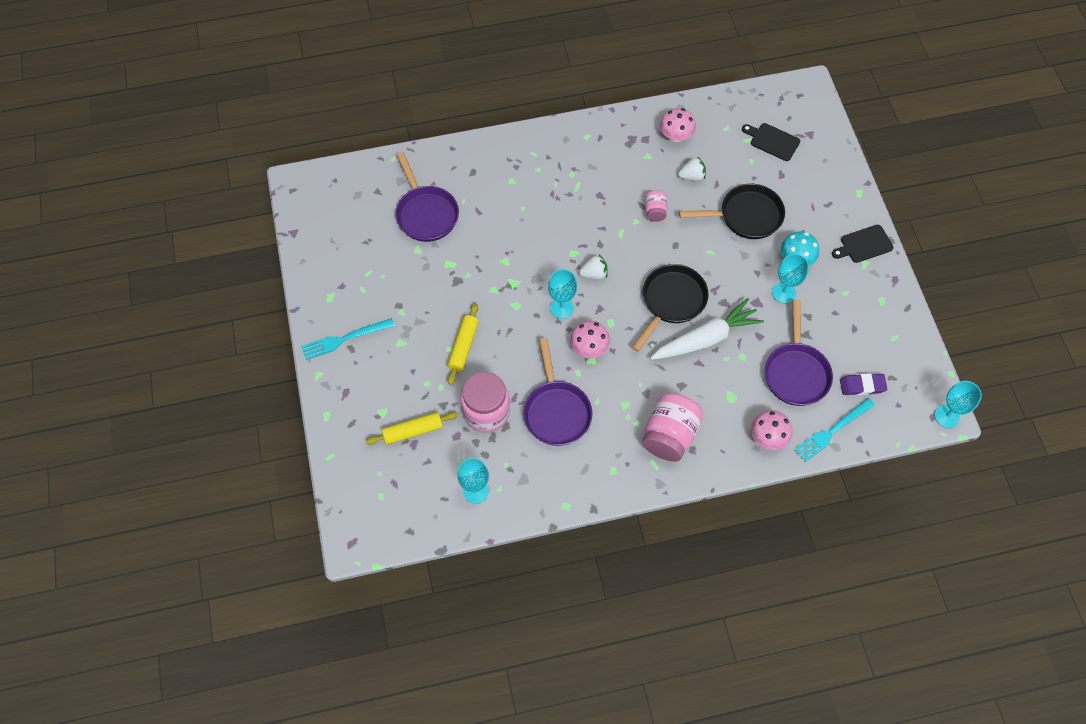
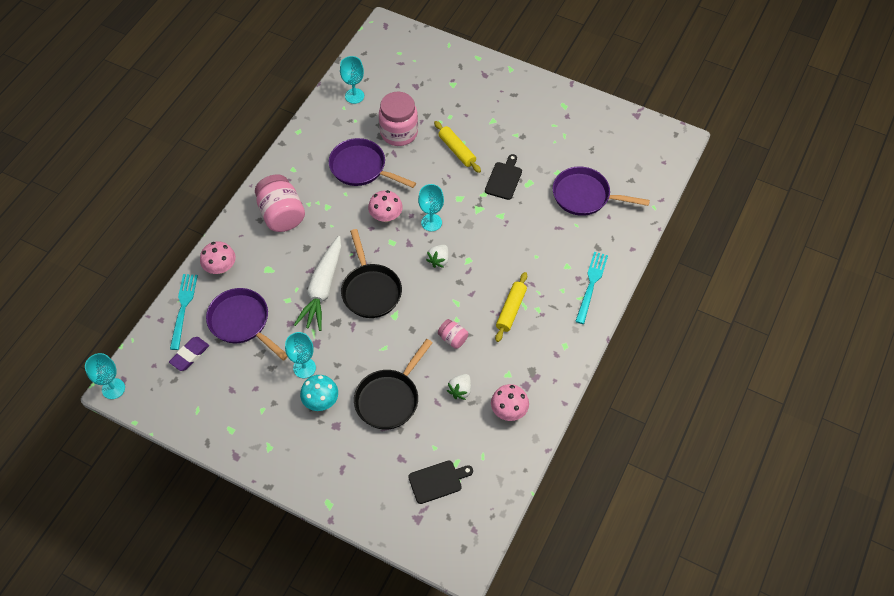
camera: 130 degrees right, 5 degrees down
turquoise fork [301,318,395,360] -> turquoise fork moved to [575,252,608,324]
yellow rolling pin [366,412,458,445] -> yellow rolling pin moved to [495,272,527,342]
black cutting board [832,225,894,263] -> black cutting board moved to [485,154,522,200]

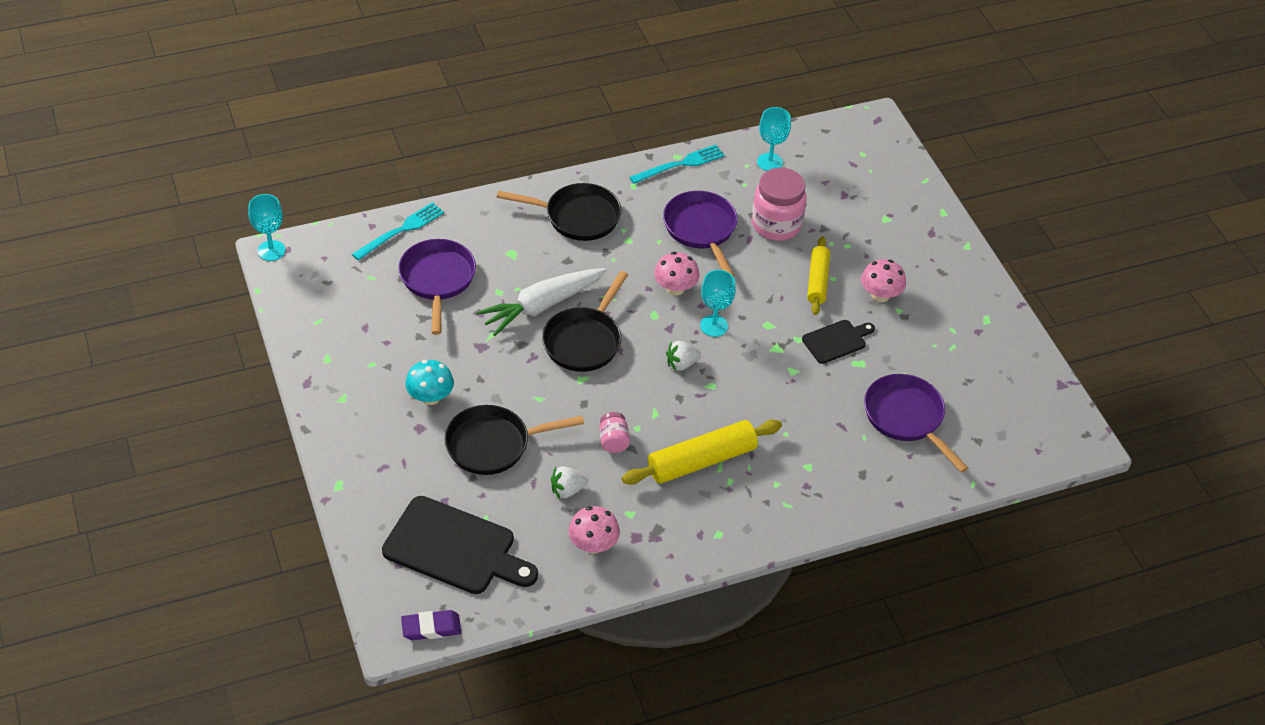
camera: 40 degrees right, 10 degrees down
purple eraser [169,337,209,371] -> purple eraser moved to [401,610,461,640]
pink mushroom [200,241,236,274] -> pink mushroom moved to [861,259,906,302]
pink jar [255,174,305,232] -> black pan [497,183,621,241]
turquoise goblet [285,332,316,378] -> none
black cutting board [408,461,473,504] -> black cutting board [382,496,538,594], size x1.86
yellow rolling pin [495,272,527,342] -> yellow rolling pin [622,420,782,485], size x1.54
turquoise fork [575,252,608,324] -> turquoise fork moved to [629,145,725,184]

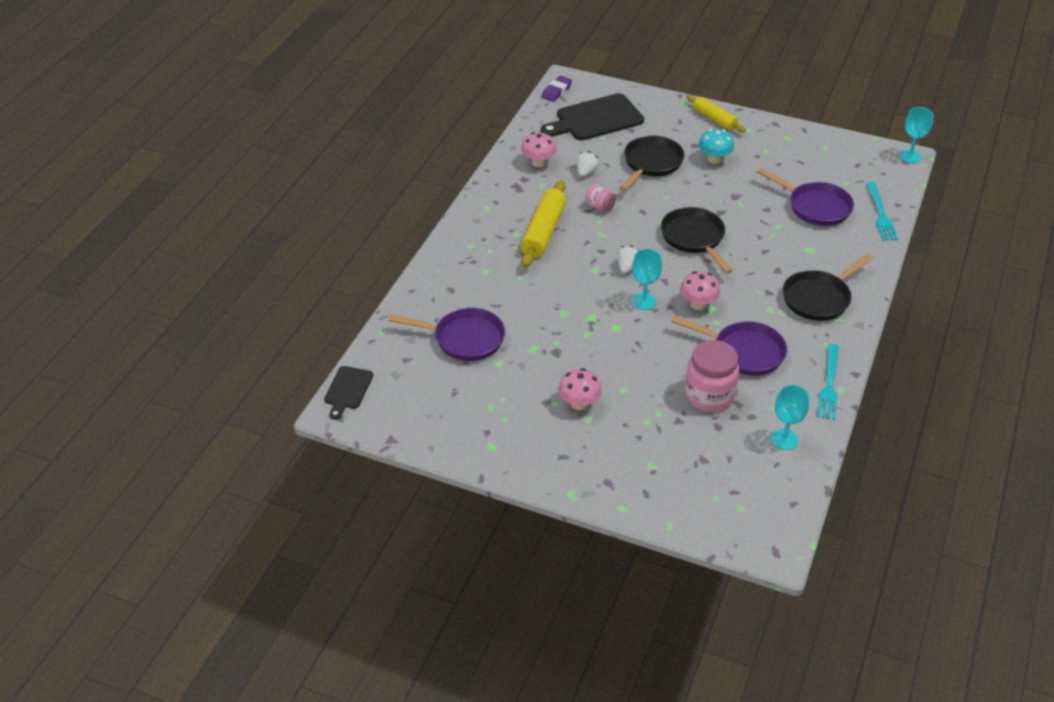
camera: 135 degrees right, 5 degrees down
white carrot [476,268,606,336] -> none
black cutting board [802,320,875,364] -> black cutting board moved to [324,366,373,420]
yellow rolling pin [807,236,830,315] -> yellow rolling pin moved to [686,95,746,133]

